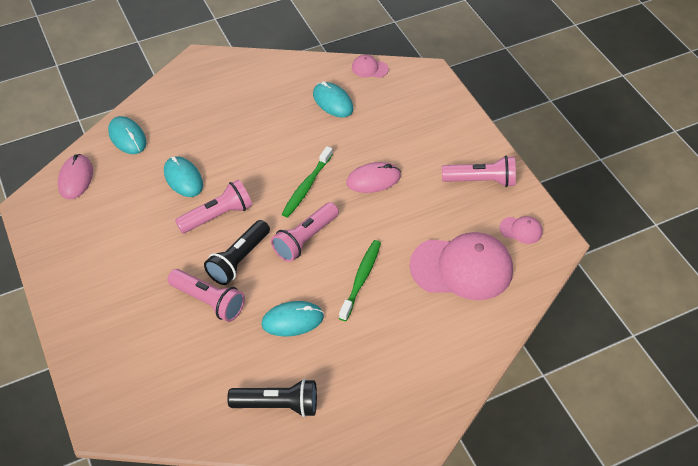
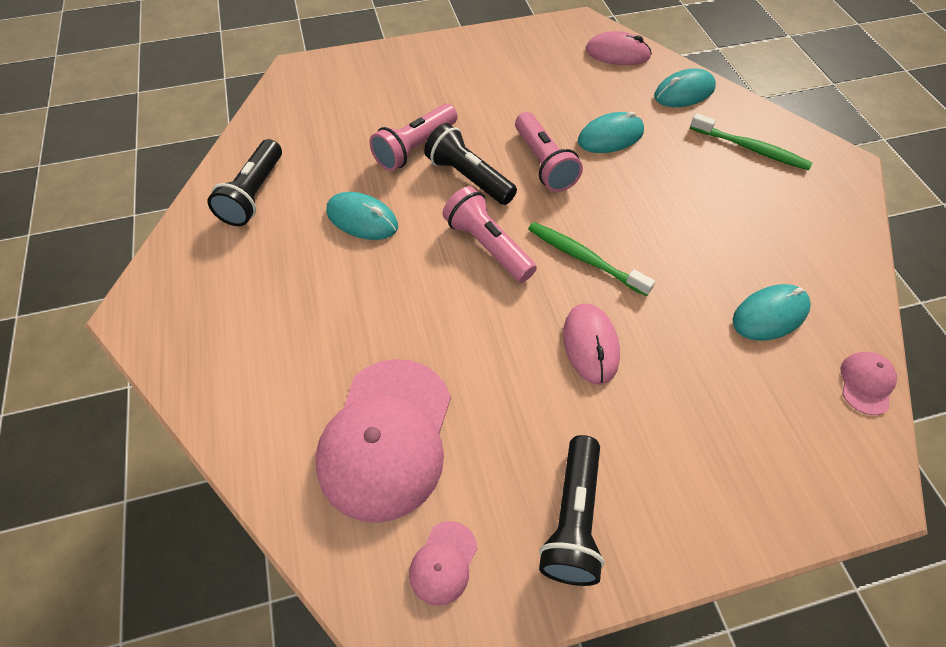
camera: 100 degrees right, 5 degrees up
turquoise mouse [262,301,324,336] -> turquoise mouse turned 60 degrees counterclockwise [327,192,398,240]
green toothbrush [339,240,381,321] -> green toothbrush moved to [690,113,812,170]
pink flashlight [442,156,516,187] -> black flashlight [539,435,605,586]

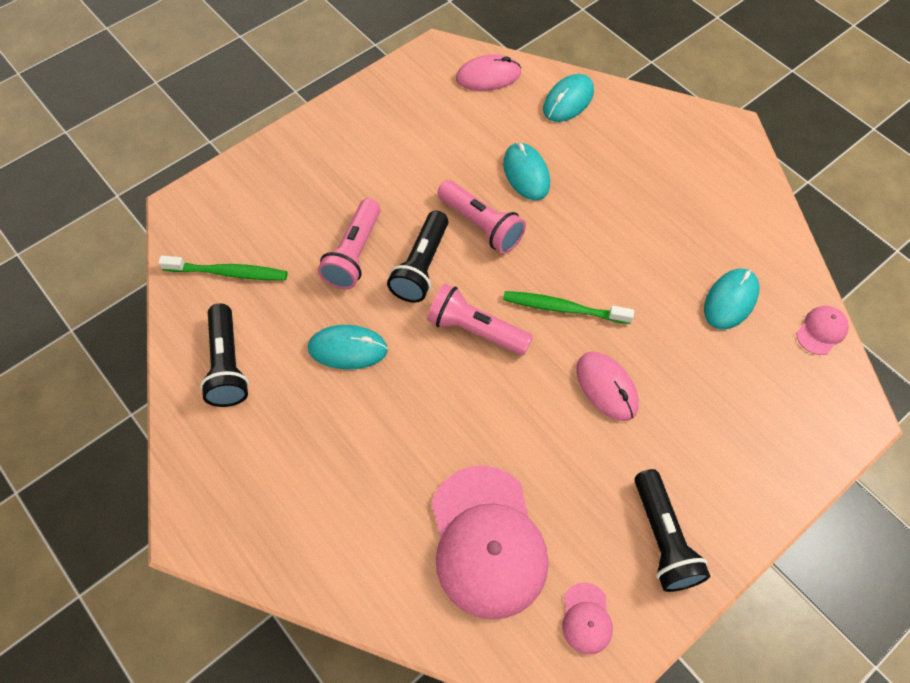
camera: 25 degrees left, 5 degrees up
black flashlight [424,123,517,205] -> black flashlight turned 90 degrees counterclockwise [387,211,448,303]
turquoise mouse [578,112,644,153] -> turquoise mouse turned 60 degrees counterclockwise [503,142,550,201]
green toothbrush [690,113,812,170] -> green toothbrush moved to [158,256,287,280]
pink cap [841,352,897,415] -> pink cap turned 45 degrees clockwise [796,306,849,355]

